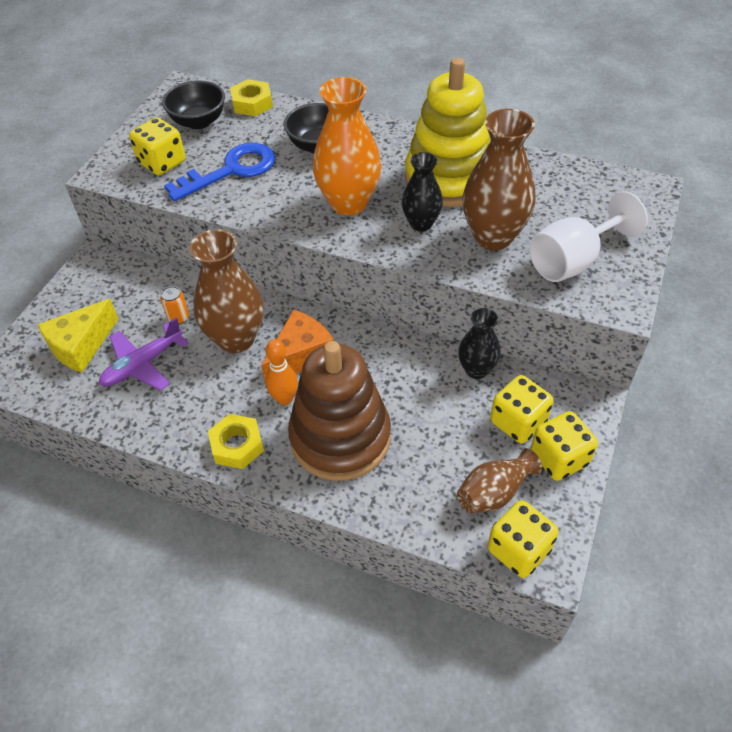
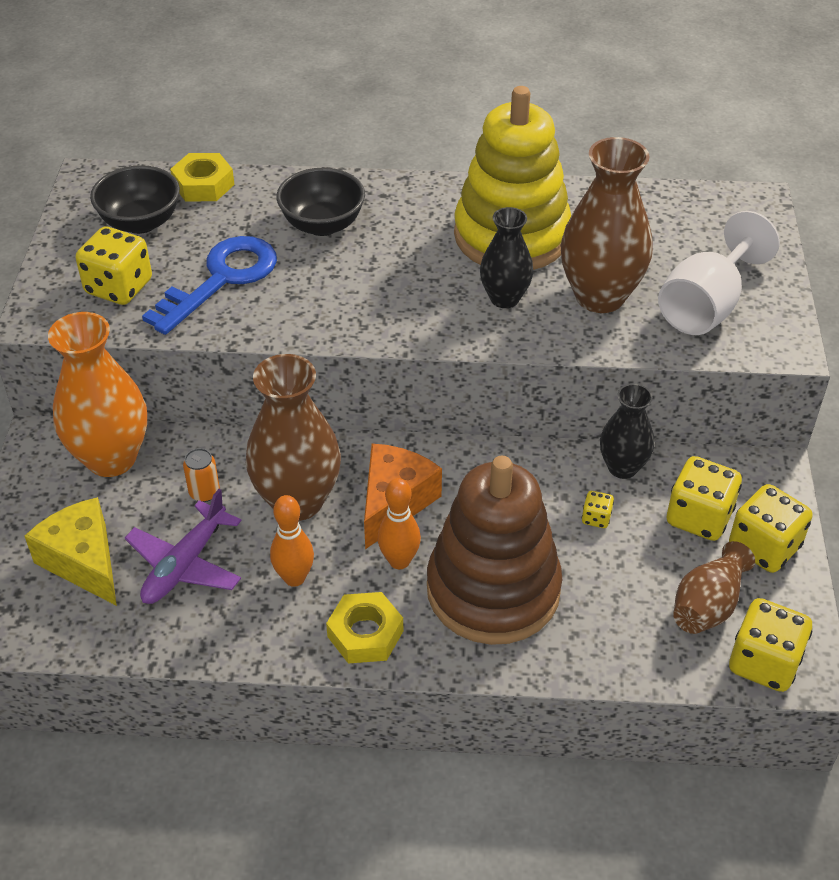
camera: 20 degrees left, 5 degrees down
yellow cheese [38,299,119,373] -> yellow cheese turned 120 degrees clockwise [25,497,117,606]
orange vase [313,77,381,215] -> orange vase moved to [48,312,147,477]
none -> orange bowling pin [270,495,314,587]
none -> yellow dice [582,491,614,528]

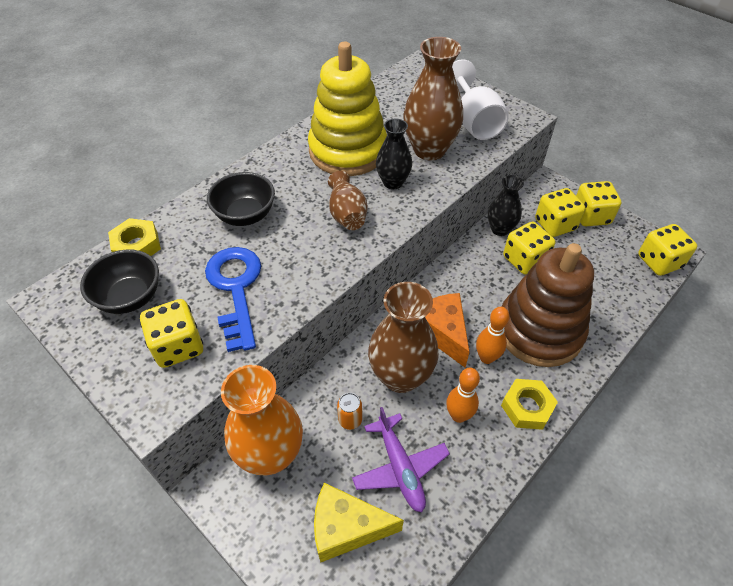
camera: 50 degrees left, 5 degrees up
yellow dice [582,491,614,528] -> yellow dice [503,222,555,275], size x2.13
brown vase [673,541,755,634] -> brown vase moved to [328,171,368,230]

